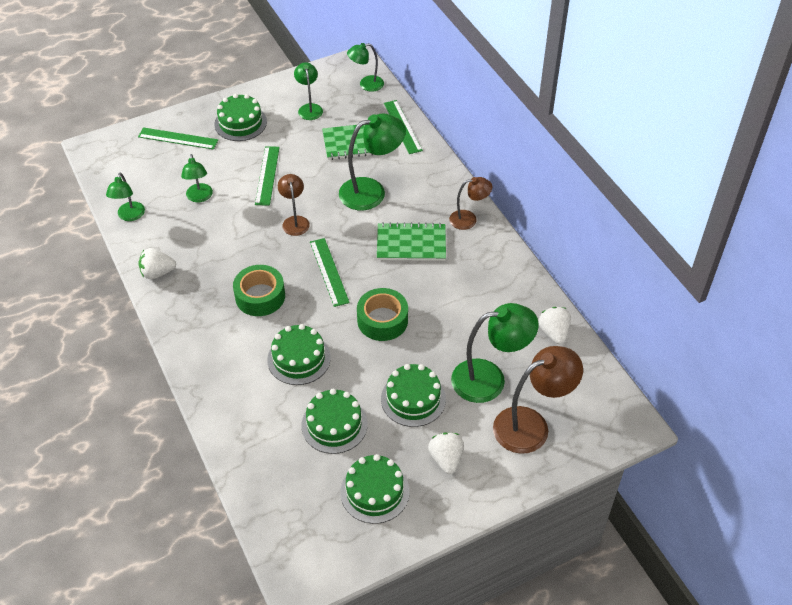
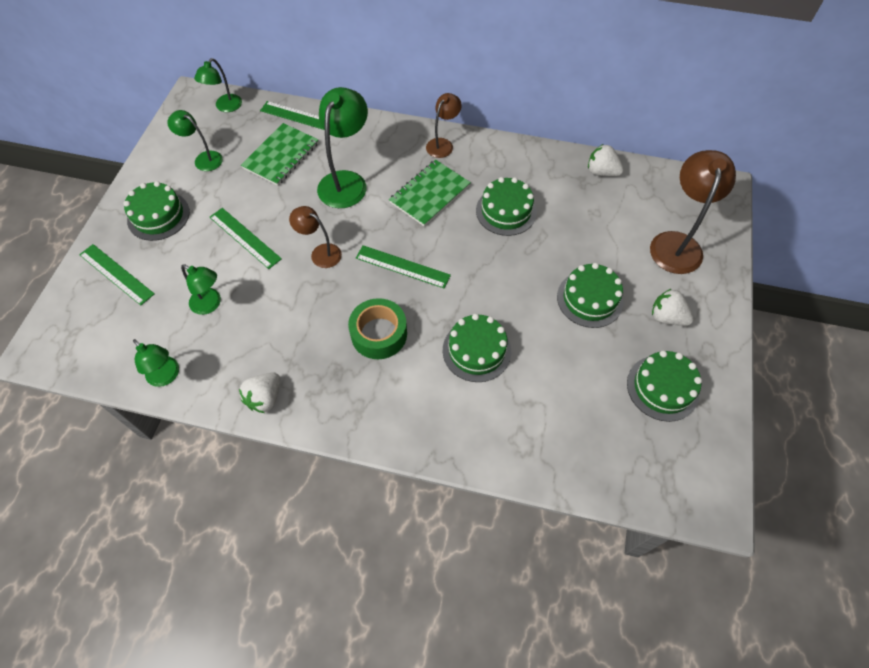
camera: 50 degrees left, 10 degrees up
green ruler [138,127,218,150] -> green ruler turned 75 degrees clockwise [79,244,155,305]
green cake [301,389,368,454] -> green cake moved to [476,177,537,236]
green tape [357,288,408,341] -> none
green lamp [451,303,539,403] -> none

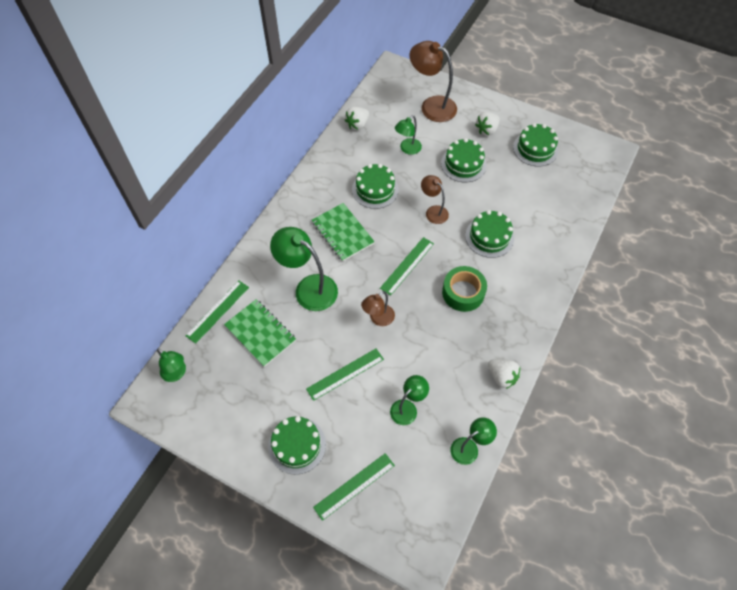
camera: 75 degrees left, 0 degrees up
green lamp [167,110,223,171] -> green lamp moved to [395,115,422,155]
brown lamp [426,93,462,158] -> brown lamp moved to [421,175,449,224]

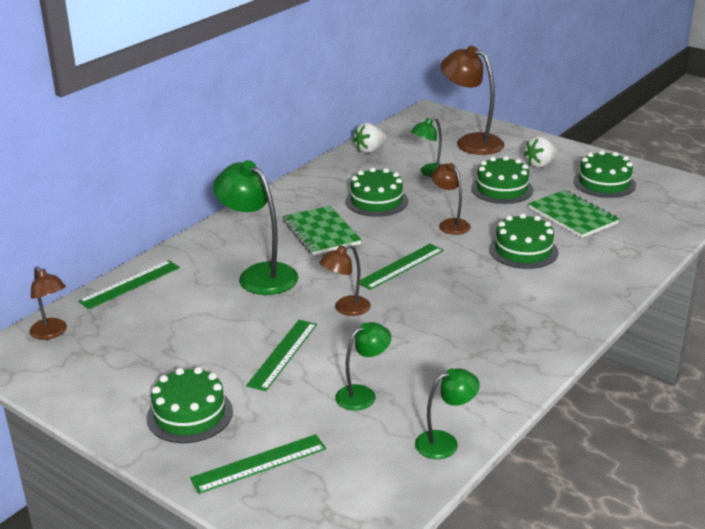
camera: 10 degrees right, 30 degrees down
green lamp [157,348,186,382] -> brown lamp [29,267,67,340]
green notebook [224,299,296,367] -> green notebook moved to [528,190,619,238]
green ruler [306,348,384,401] -> green ruler turned 45 degrees counterclockwise [246,320,317,391]
green tape [442,266,487,312] -> none
white strawberry [488,359,520,389] -> none

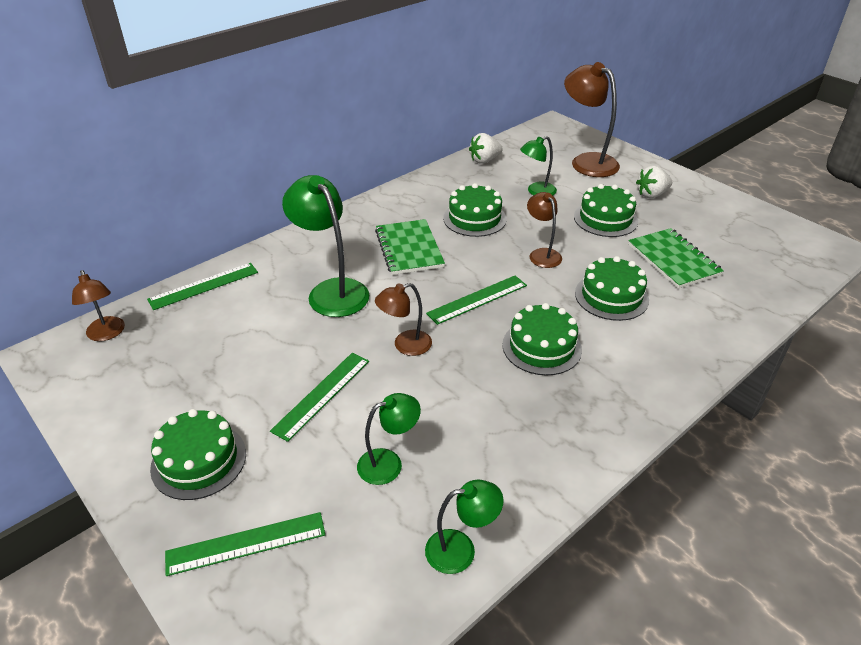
camera: 10 degrees right, 10 degrees up
green cake [573,150,636,198] -> green cake moved to [502,303,582,375]

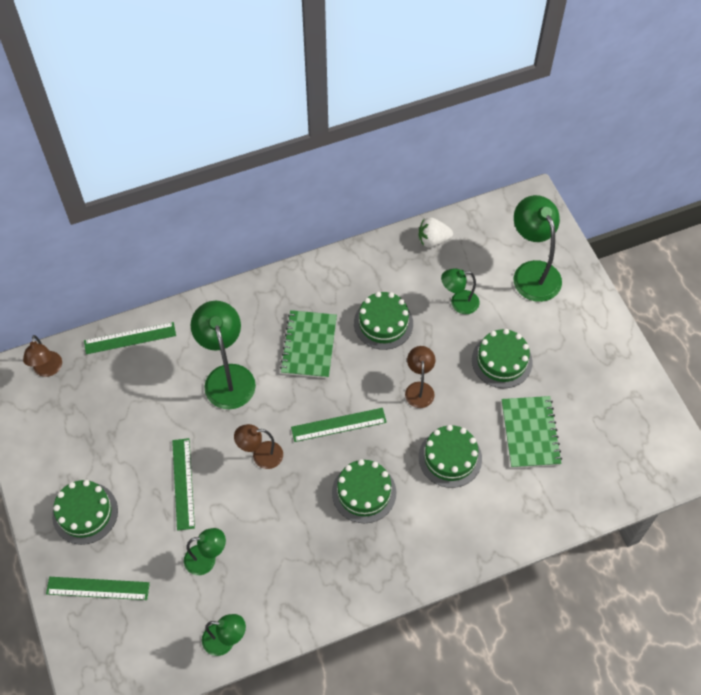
camera: 20 degrees right, 20 degrees up
green ruler [270,353,369,442] -> green ruler turned 60 degrees counterclockwise [172,438,195,531]
brown lamp [564,62,620,177] -> green lamp [514,195,562,302]
white strawberry [636,166,672,198] -> none

